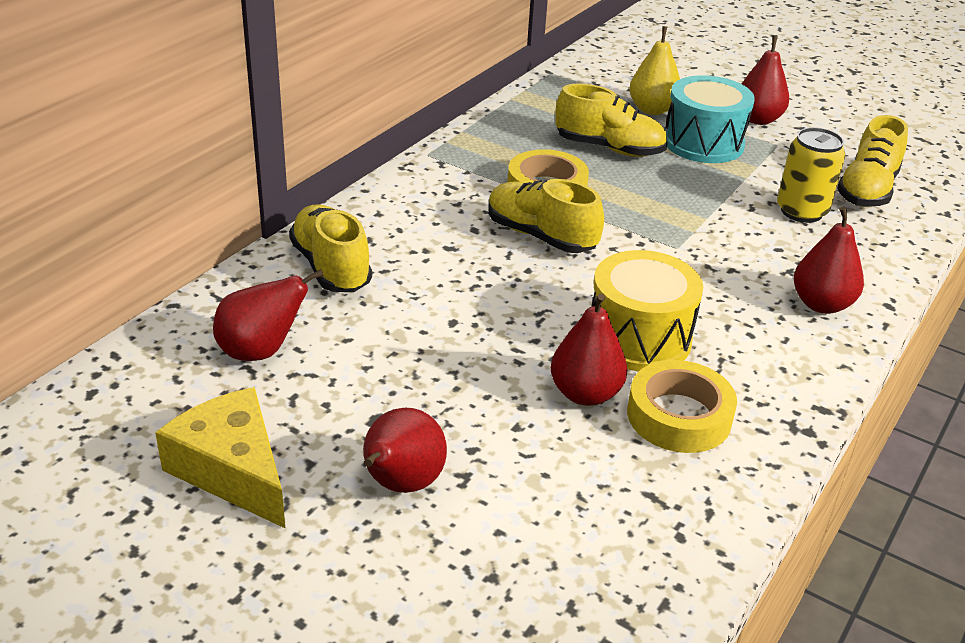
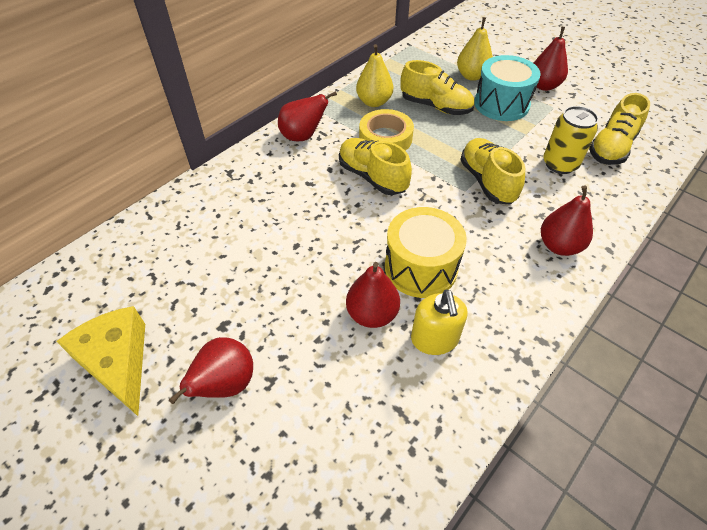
camera: 10 degrees right, 15 degrees up
red pear [213,269,324,361] -> red pear moved to [278,91,337,141]
yellow shoe [289,204,372,292] -> yellow shoe moved to [460,138,525,205]
yellow tape [627,360,737,453] -> yellow soap dispenser [411,289,468,355]
none -> yellow pear [356,44,393,107]

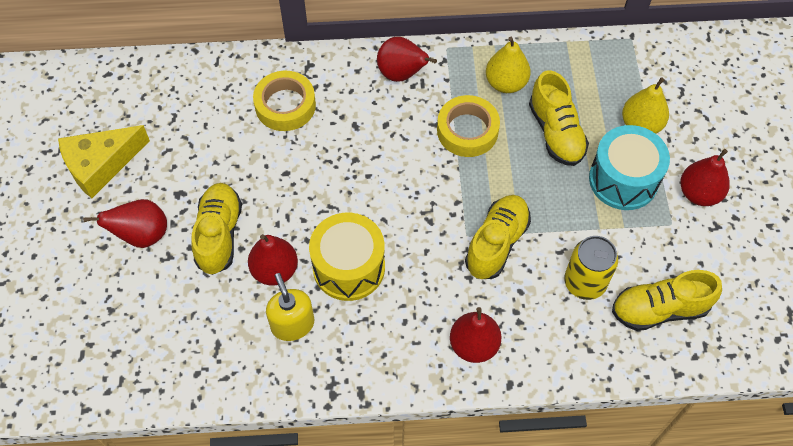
camera: 45 degrees right, 10 degrees up
yellow cheese [56,306,145,416] -> yellow cheese turned 135 degrees counterclockwise [58,125,150,198]
yellow shoe [339,138,412,195] -> yellow shoe moved to [191,183,242,275]
yellow soap dispenser [411,289,468,355] -> yellow soap dispenser turned 120 degrees clockwise [266,273,314,341]
none -> yellow tape [253,71,316,131]

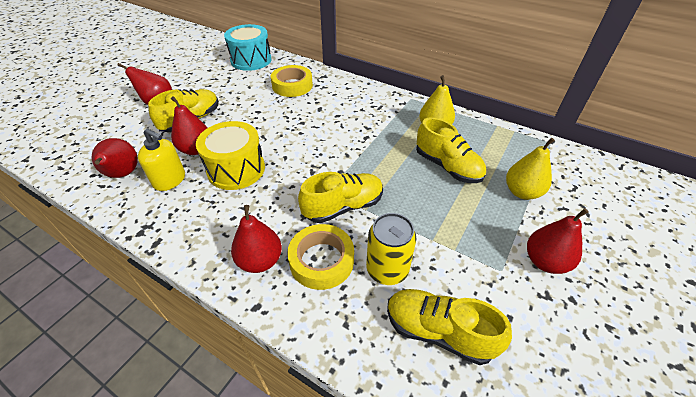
camera: 35 degrees right, 15 degrees down
yellow cheese [58,125,150,198] -> none
yellow soap dispenser [266,273,314,341] -> yellow soap dispenser turned 105 degrees clockwise [138,128,185,191]
red pear [377,37,437,82] -> red pear moved to [92,138,138,178]
yellow tape [437,95,500,157] -> yellow tape moved to [287,224,354,290]
yellow shoe [529,70,589,166] -> yellow shoe turned 60 degrees counterclockwise [416,117,486,183]
turquoise drum [589,125,670,210] -> turquoise drum moved to [224,24,272,71]

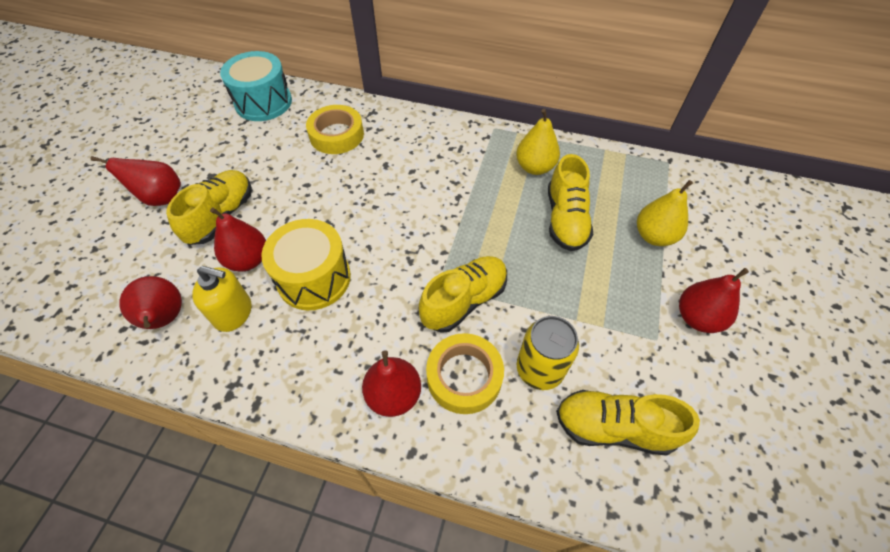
camera: 15 degrees left, 10 degrees up
yellow shoe [416,117,486,183] -> yellow shoe turned 60 degrees clockwise [548,154,593,251]

